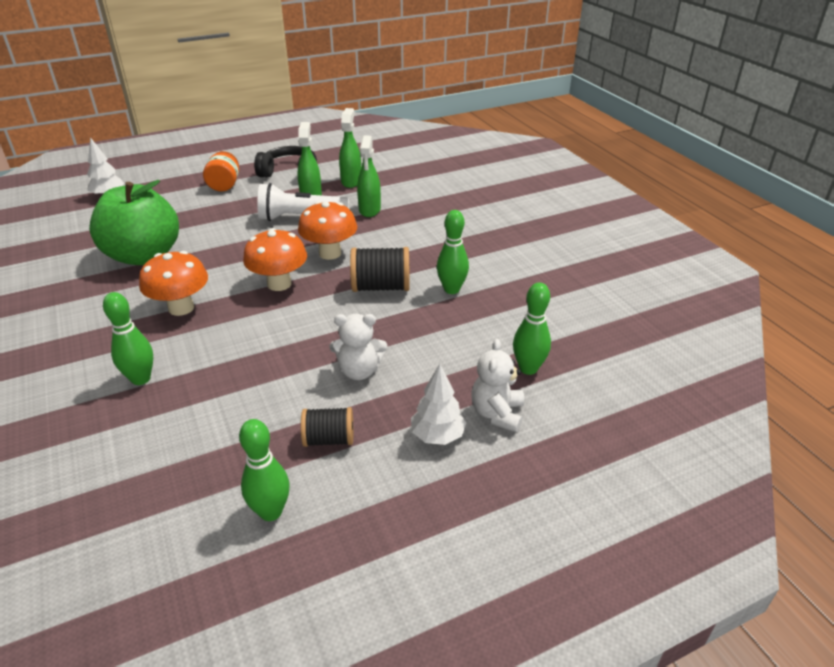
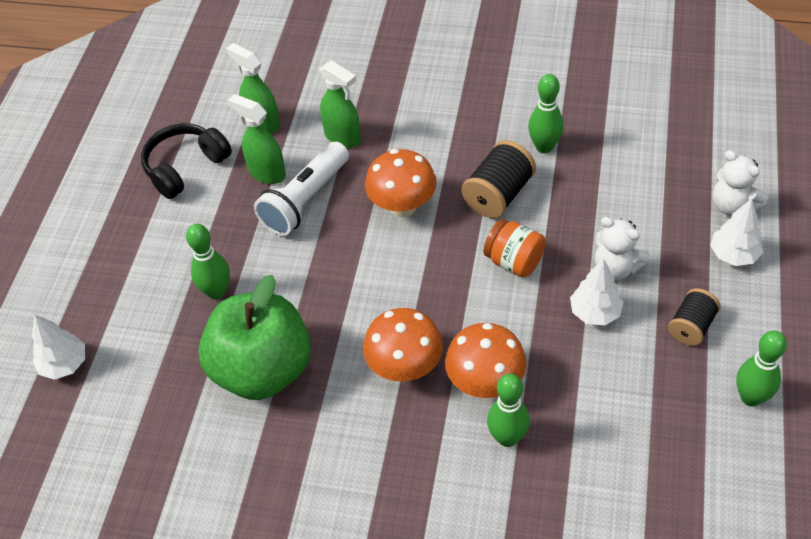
camera: 50 degrees left, 15 degrees up
orange jar [203,151,239,191] -> orange jar moved to [484,219,546,278]
orange mushroom [243,228,307,291] -> orange mushroom moved to [445,323,527,398]
white teddy bear [329,314,387,380] -> white teddy bear turned 90 degrees clockwise [595,217,651,280]
green bowling pin [513,283,551,375] -> green bowling pin moved to [186,224,230,299]
none -> white tree [570,258,624,325]

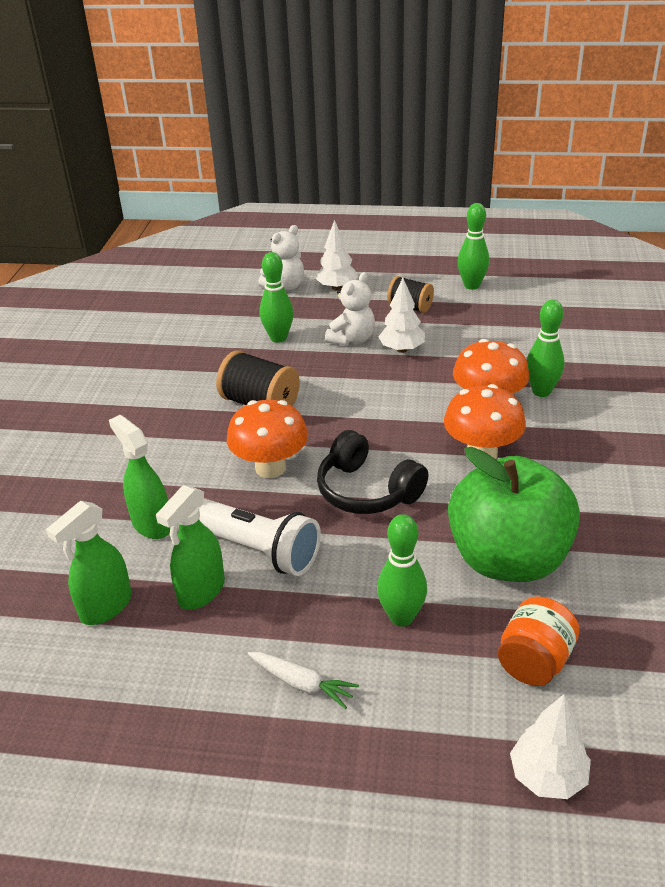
camera: 95 degrees left, 15 degrees down
black headphones [141,123,232,199] -> black headphones moved to [317,430,429,514]
green spray bottle [319,60,361,148] -> green spray bottle turned 75 degrees counterclockwise [109,415,170,539]
orange jar [484,219,546,278] -> orange jar moved to [498,597,580,686]
green bowling pin [528,74,564,153] -> green bowling pin moved to [260,252,294,343]
none -> white carrot [247,652,359,709]

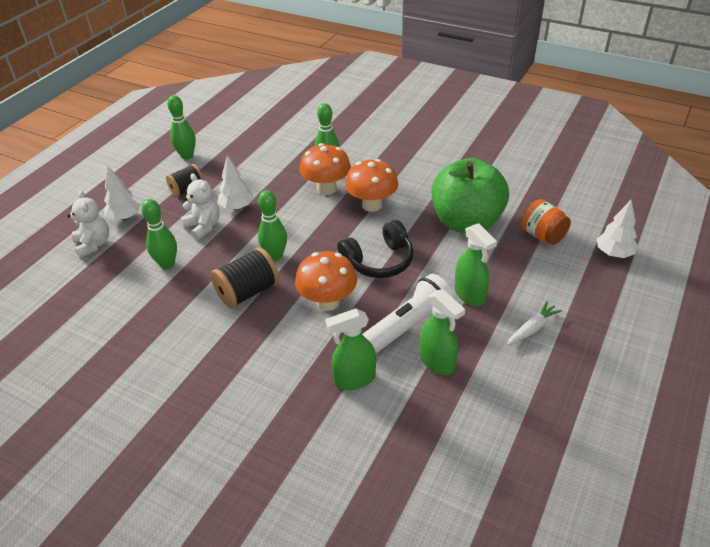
camera: 70 degrees left, 5 degrees up
green spray bottle [46,501,132,625] -> green spray bottle moved to [454,223,497,306]
green bowling pin [377,514,427,626] -> green bowling pin moved to [258,190,287,261]

